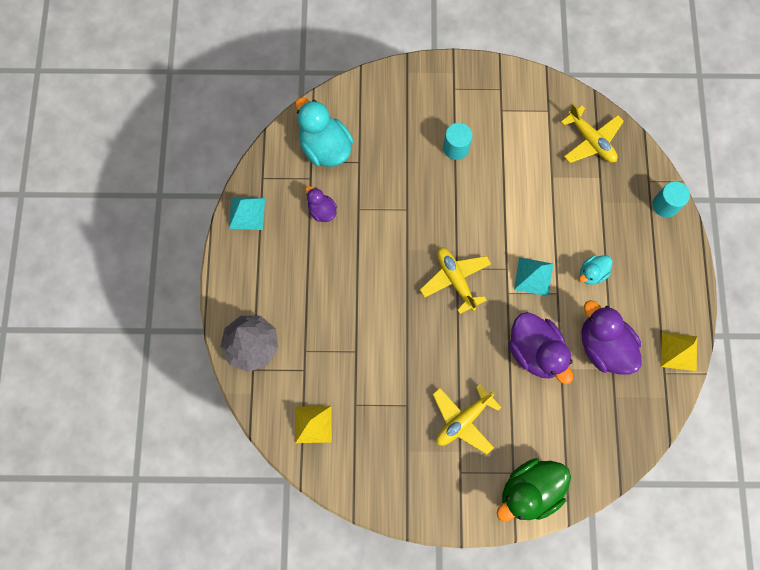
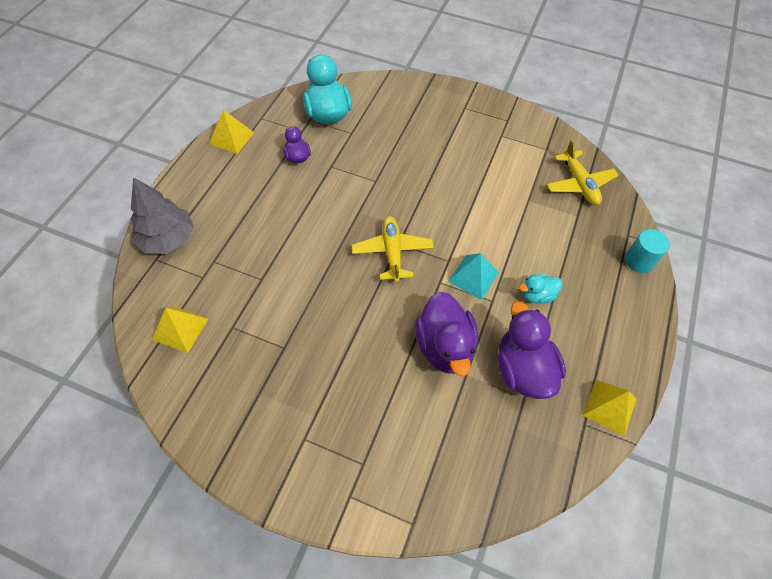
camera: 20 degrees right, 15 degrees down
turquoise pyramid [229,197,265,230] -> yellow pyramid [209,110,254,154]
yellow plane [433,384,502,454] -> none
turquoise cylinder [443,123,472,160] -> none
green duck [497,458,571,522] -> none

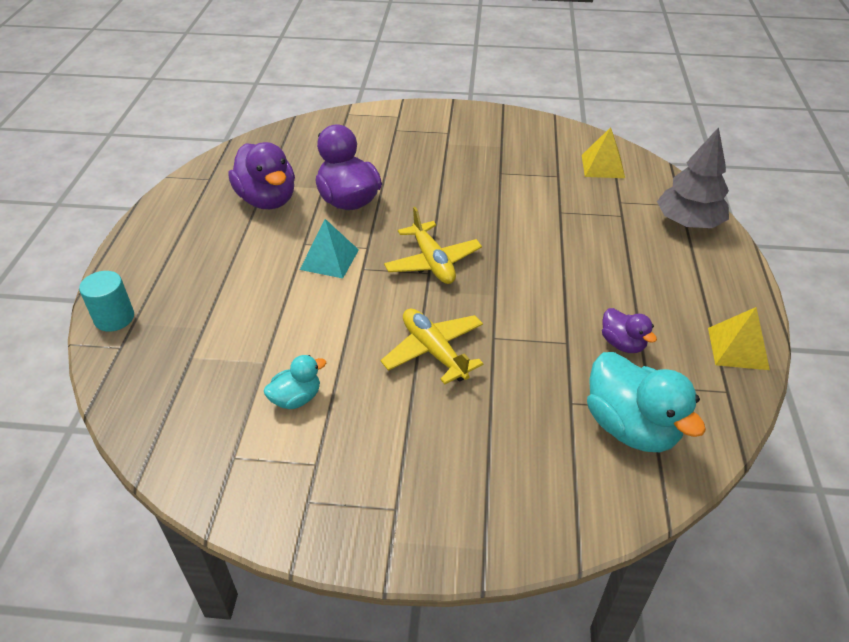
camera: 165 degrees right, 15 degrees down
turquoise duck [519,274,563,304] -> turquoise duck moved to [264,355,326,409]
yellow plane [547,140,619,205] -> yellow plane moved to [381,308,484,384]
yellow pyramid [582,380,637,436] -> none

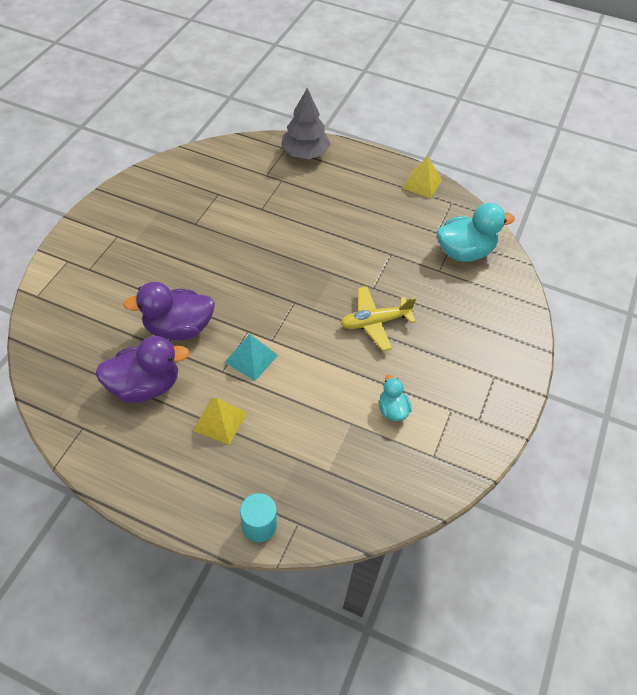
camera: 75 degrees left, 10 degrees up
yellow plane [384,207,482,284] -> none
yellow pyramid [582,127,625,178] -> yellow pyramid moved to [193,398,247,445]
purple duck [602,308,657,353] -> none

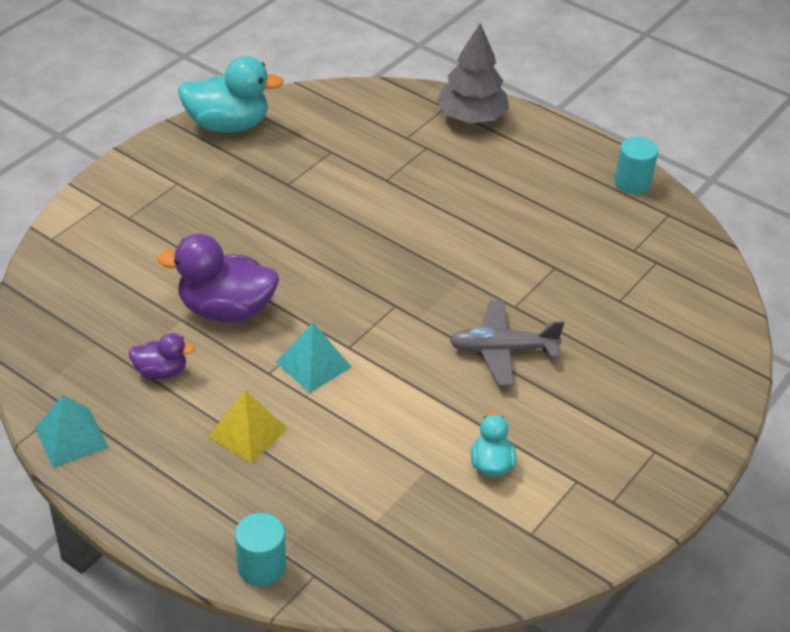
camera: 15 degrees right, 10 degrees down
purple duck [95,336,190,403] -> purple duck [129,333,195,379], size x0.53
yellow plane [340,287,416,351] -> grey plane [449,301,564,386]
yellow pyramid [402,157,442,198] -> turquoise cylinder [614,137,658,194]
turquoise duck [436,203,515,262] -> turquoise duck moved to [178,56,284,133]
none -> turquoise pyramid [35,395,109,467]

